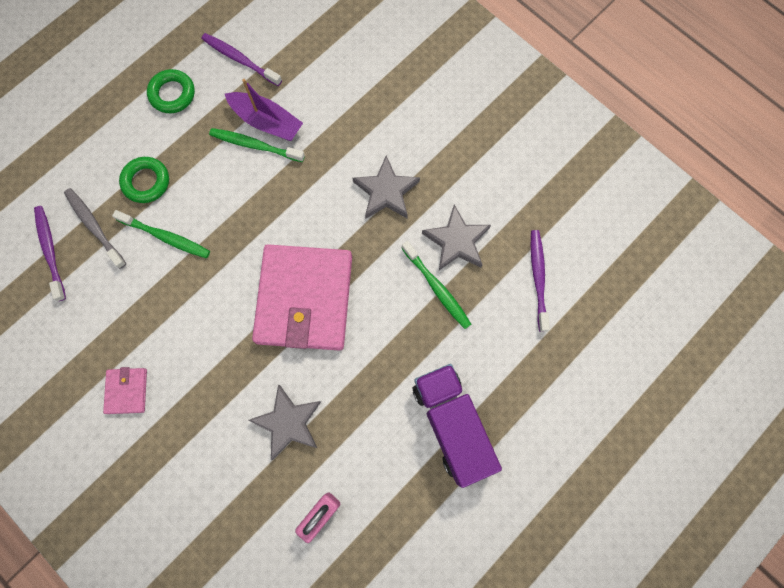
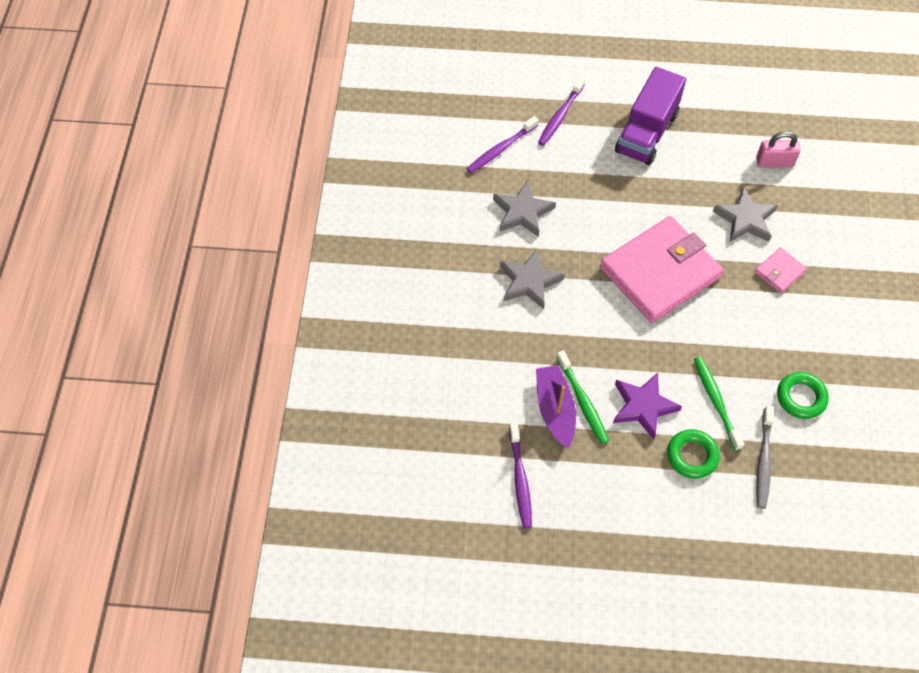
camera: 130 degrees left, 15 degrees down
purple toothbrush [34,206,66,301] -> purple toothbrush moved to [538,77,585,146]
pink wallet [103,367,147,414] -> pink wallet moved to [755,247,807,293]
green ring [147,69,195,113] -> green ring moved to [777,372,829,419]
green toothbrush [402,241,471,329] -> none
none -> purple star [613,372,682,440]

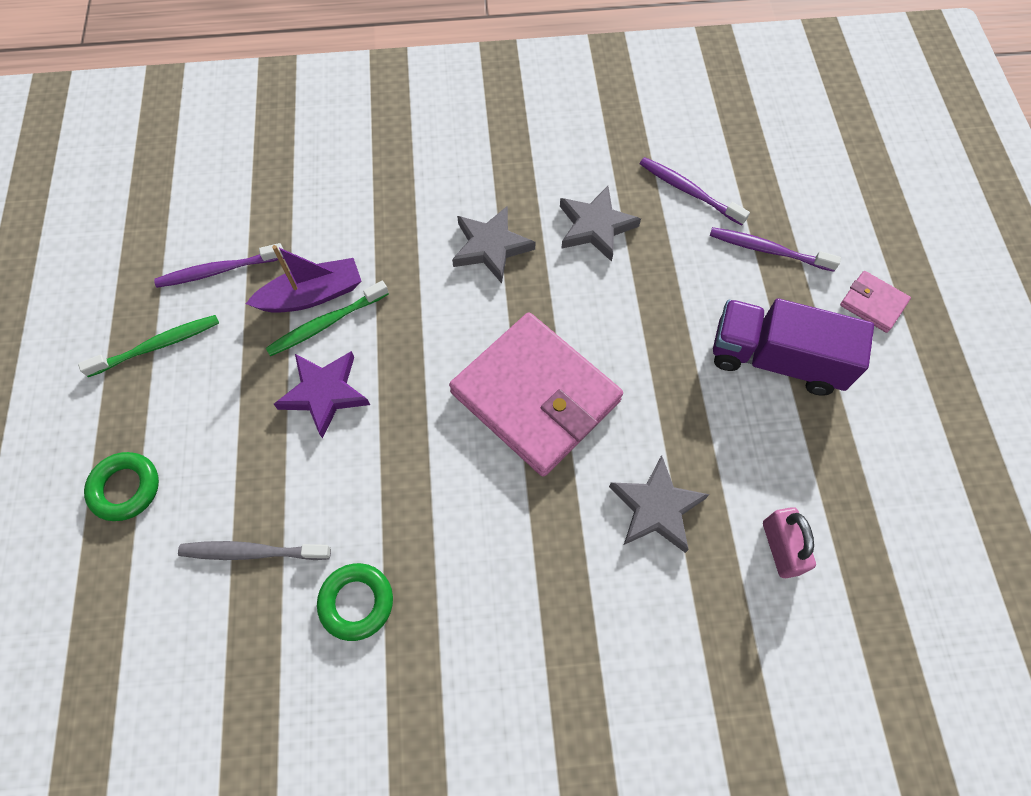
camera: 80 degrees right, 5 degrees up
green ring [667,429,720,479] -> green ring moved to [84,452,159,521]
green toothbrush [694,357,744,451] -> green toothbrush moved to [78,315,219,377]
pink wallet [755,247,807,293] -> pink wallet moved to [840,271,911,333]

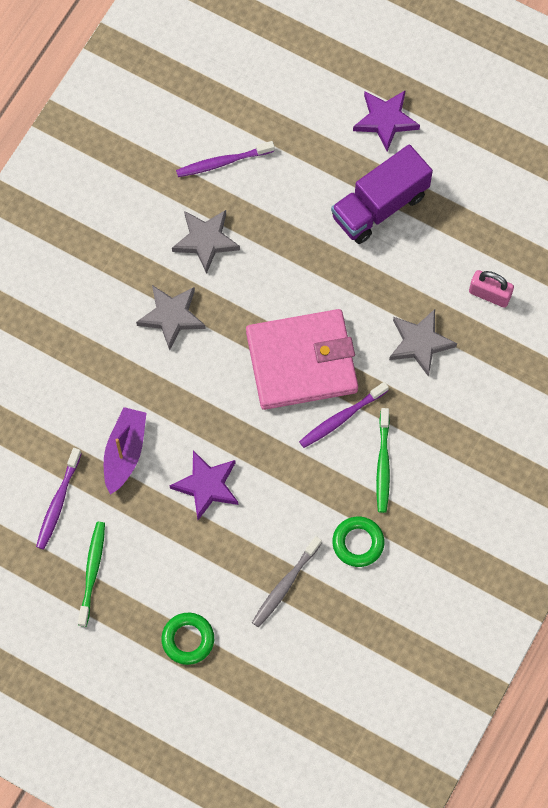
camera: 55 degrees left, 5 degrees up
green toothbrush [266,281,389,356] -> green toothbrush moved to [376,408,390,513]
purple toothbrush [710,227,841,272] -> purple toothbrush moved to [299,382,389,448]
pink wallet [840,271,911,333] -> purple star [353,90,420,152]

